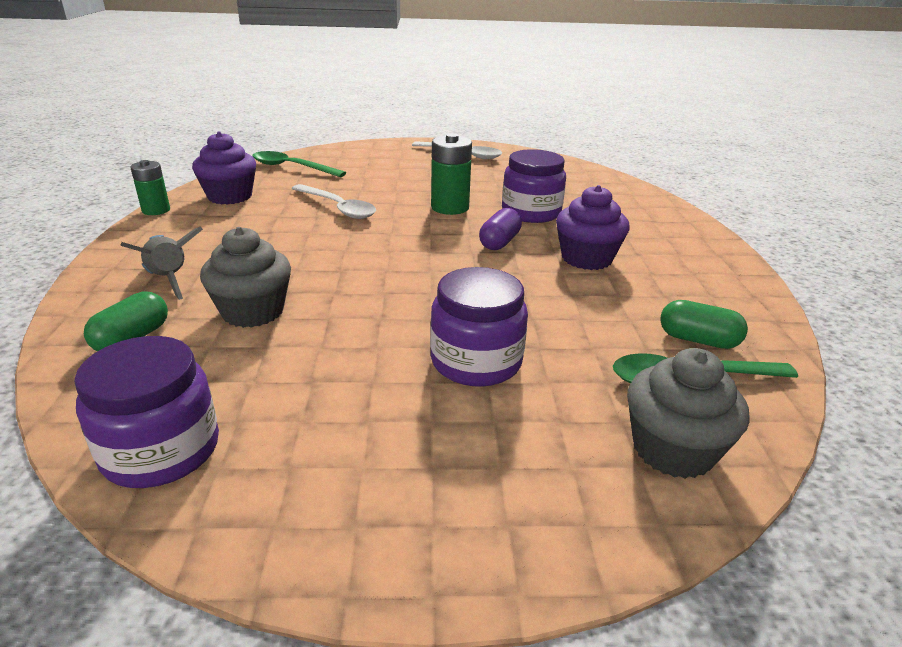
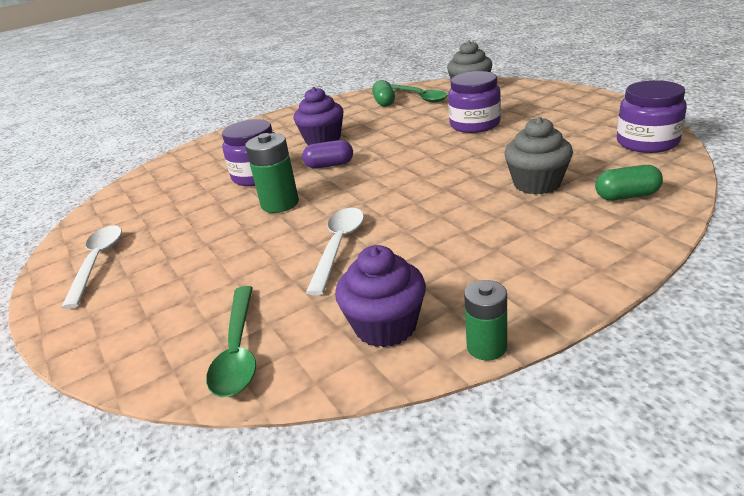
camera: 115 degrees left, 0 degrees up
grey rocket [120,227,203,300] -> none

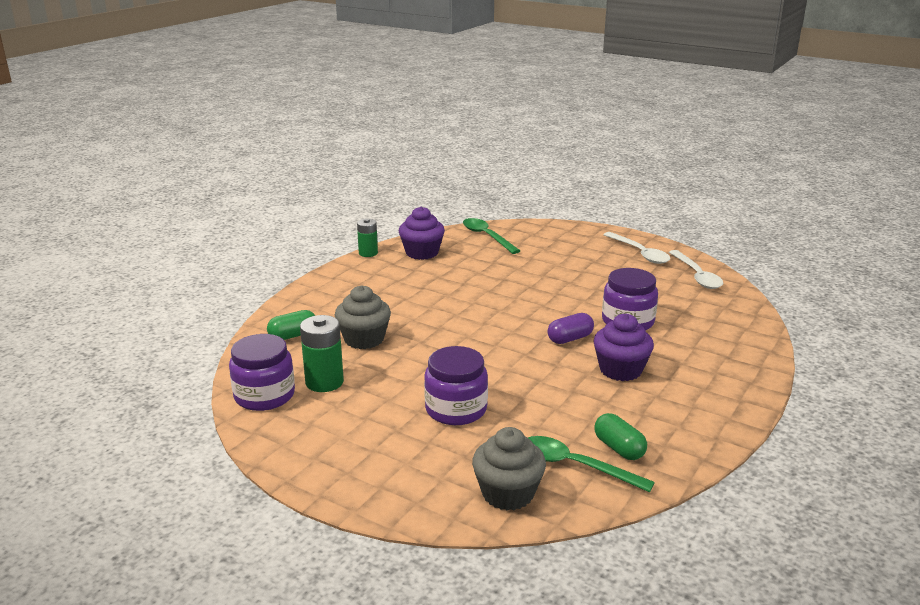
camera: 150 degrees right, 5 degrees down
green battery [245,133,299,213] -> green battery moved to [300,315,344,392]
white spoon [306,208,364,295] -> white spoon moved to [669,250,723,289]

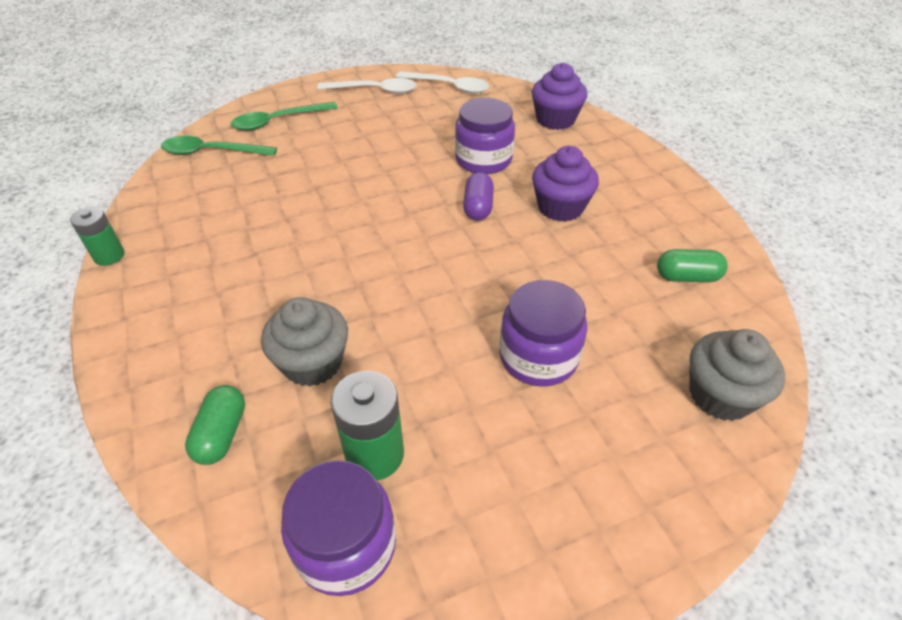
camera: 55 degrees left, 20 degrees up
purple cupcake [399,206,445,260] -> purple cupcake moved to [532,63,587,130]
green spoon [528,436,655,492] -> green spoon moved to [231,102,338,131]

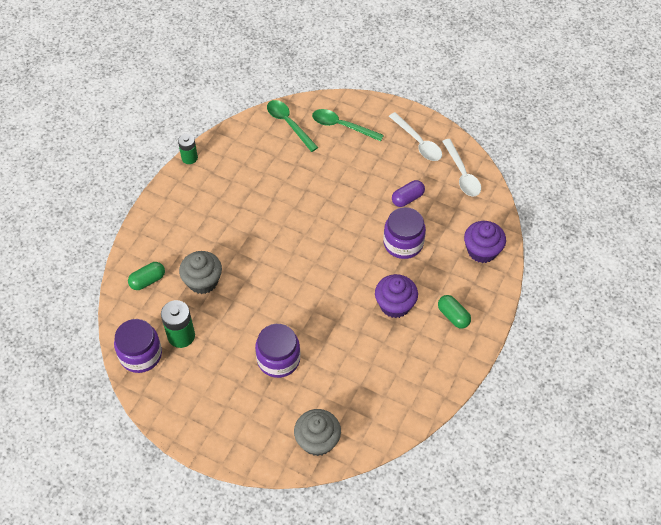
camera: 50 degrees right, 10 degrees up
purple capsule [463,172,494,221] -> purple capsule moved to [392,180,425,207]
green capsule [657,249,728,282] -> green capsule moved to [438,295,471,328]

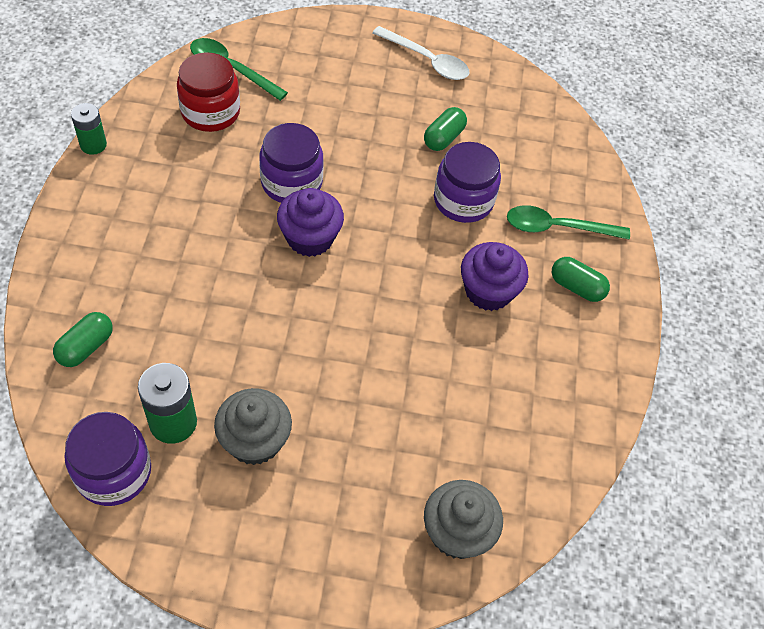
camera: 25 degrees left, 0 degrees up
grey cupcake [179,251,222,294] -> grey cupcake moved to [214,388,292,465]
purple jar [255,324,300,378] -> purple jar moved to [259,123,324,203]
green spoon [312,109,384,141] -> green spoon moved to [507,205,630,240]
purple capsule [392,180,425,207] -> green capsule [424,107,467,151]
white spoon [442,139,481,197] -> none
purple cupcake [464,221,506,263] -> purple cupcake moved to [277,188,344,257]
none -> red jar [177,52,240,132]

